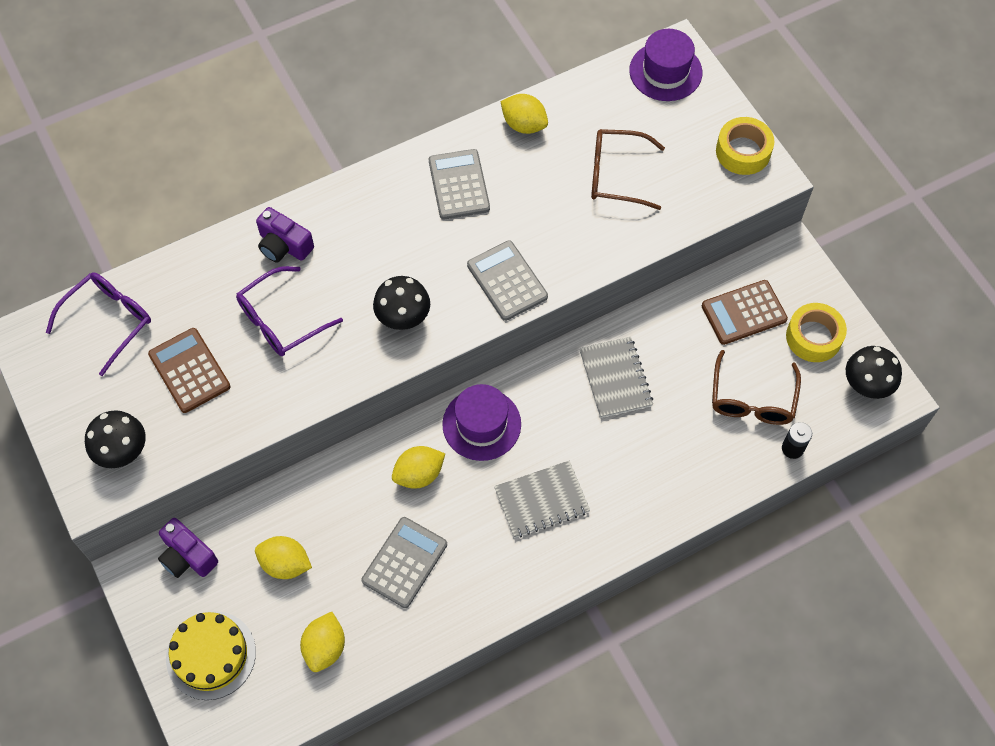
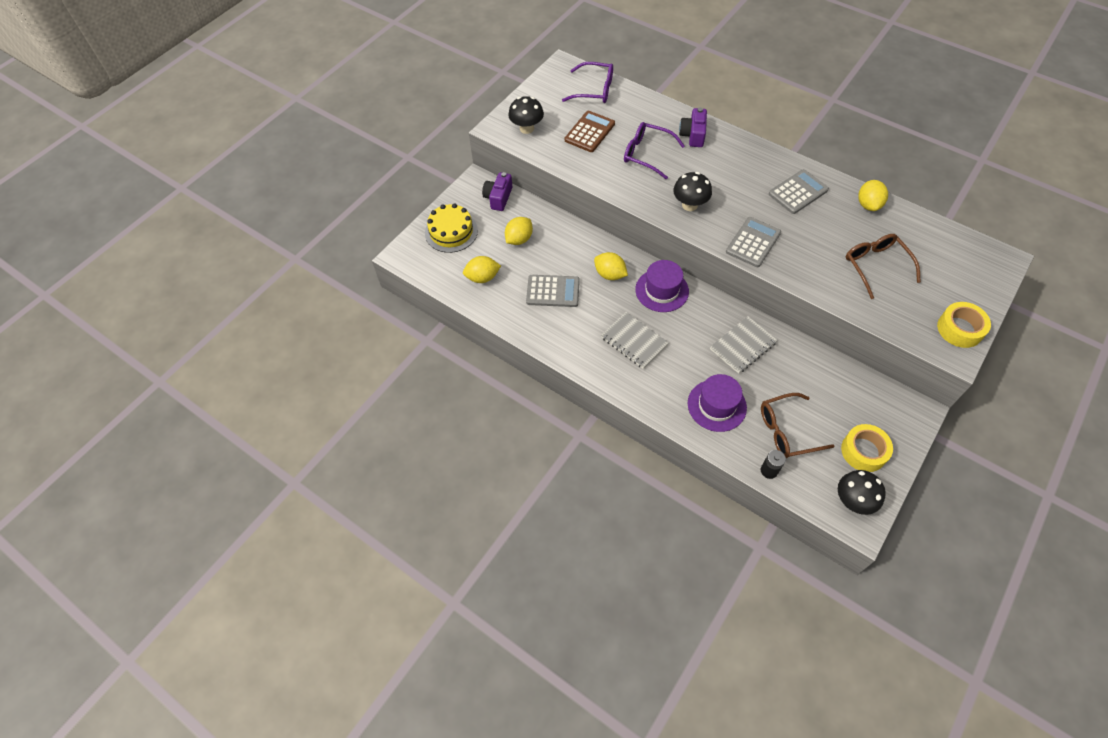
camera: 65 degrees right, 5 degrees down
yellow lemon [255,536,312,579] -> yellow lemon turned 45 degrees clockwise [505,217,533,245]
purple hat [629,29,702,101] -> purple hat moved to [688,374,747,432]
brown calculator [702,280,788,345] -> none

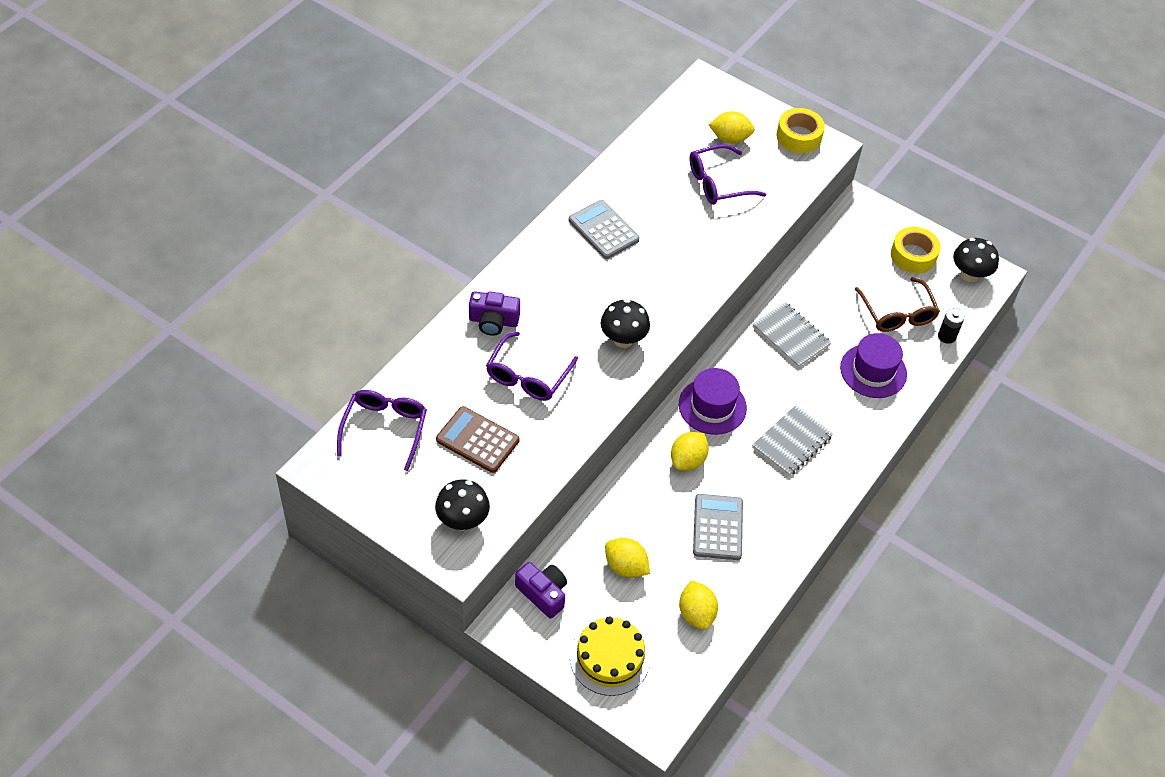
camera: 95 degrees left, 5 degrees down
purple camera [482,172,512,211] -> purple camera turned 150 degrees counterclockwise [515,562,567,619]
grey calculator [726,217,781,267] -> none
brown glasses [846,234,921,299] -> purple glasses [689,144,766,205]
yellow lemon [858,180,888,211] -> yellow lemon moved to [709,111,755,144]

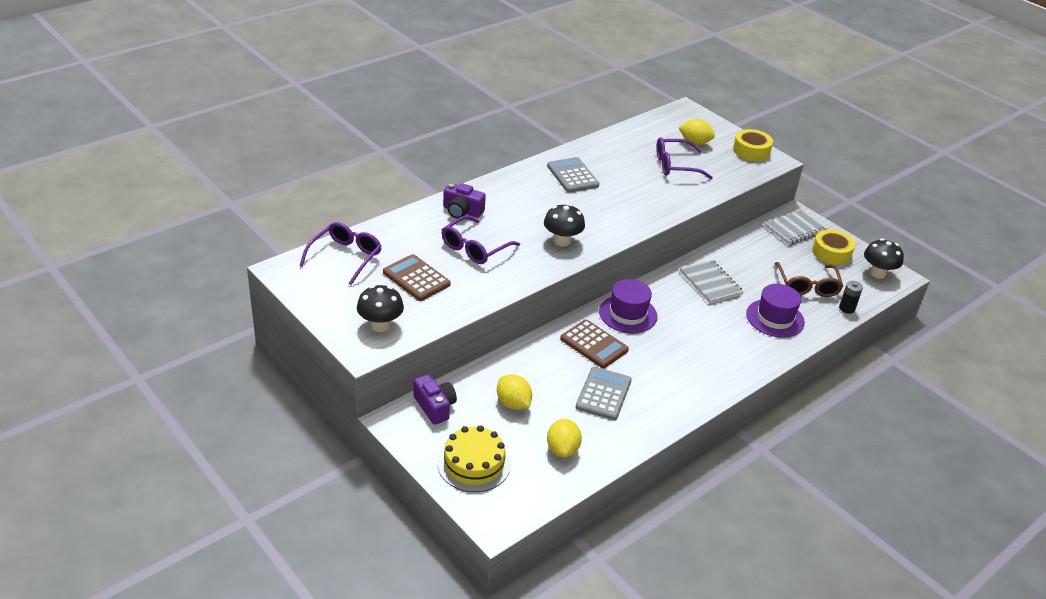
camera: 15 degrees right, 15 degrees down
yellow lemon [671,432,709,471] -> brown calculator [560,320,629,368]
grey notebook [752,405,833,476] -> grey notebook moved to [765,210,828,245]

